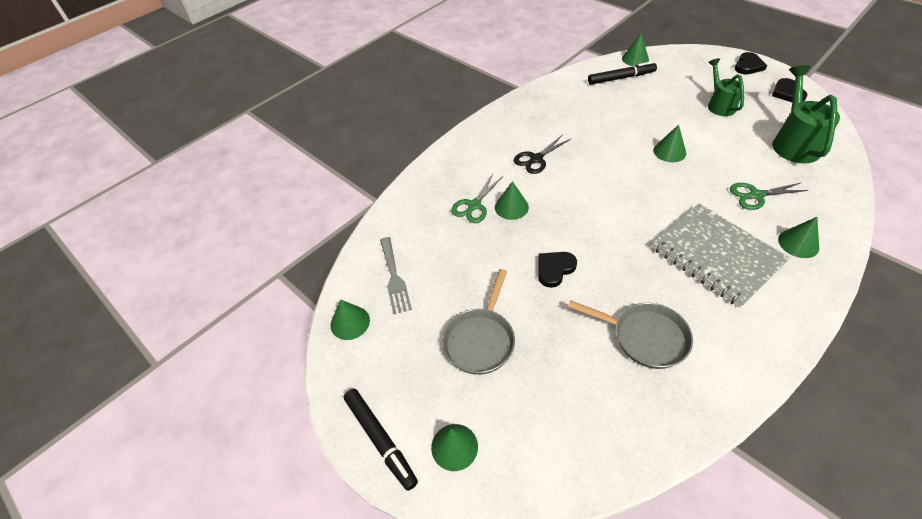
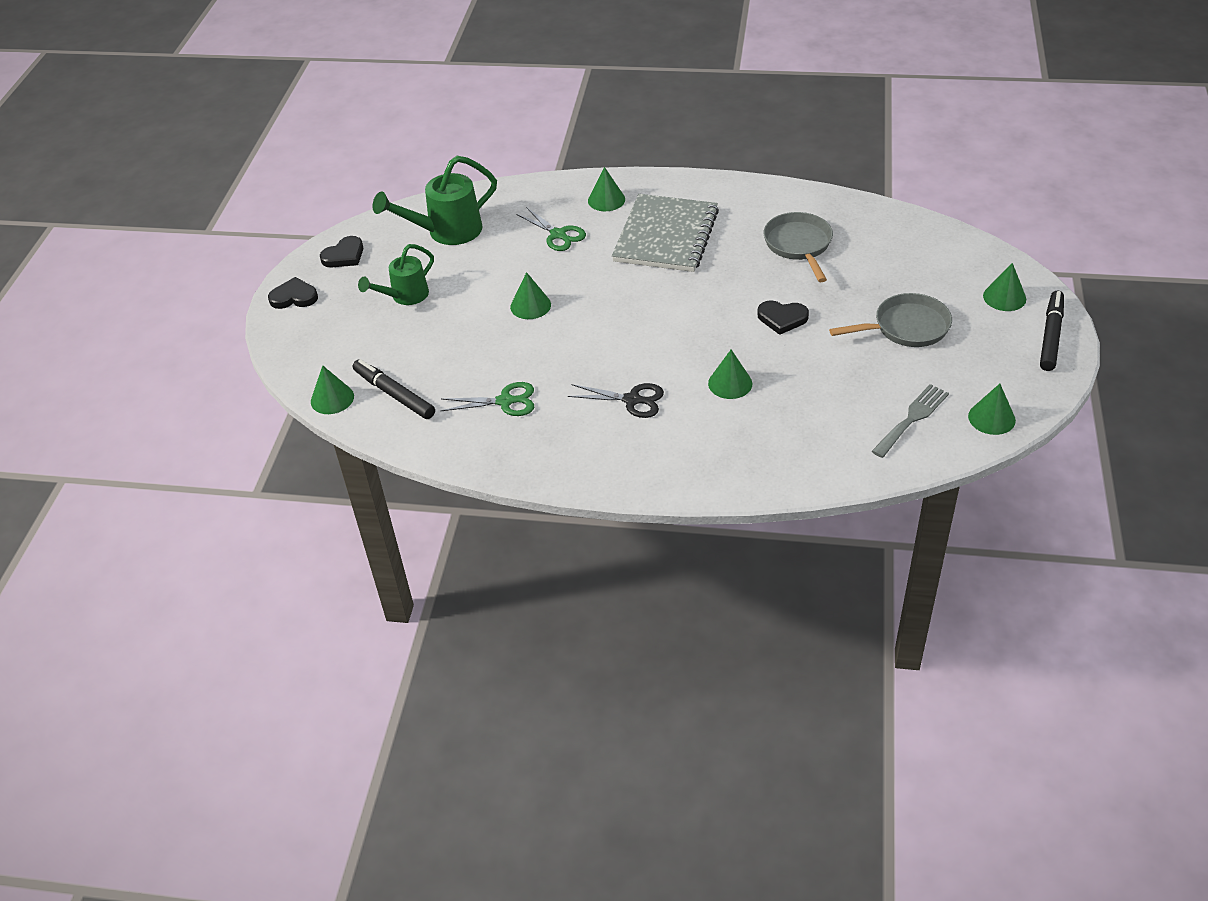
camera: 125 degrees left, 5 degrees down
green scissors [451,174,503,223] -> green scissors moved to [441,382,534,416]

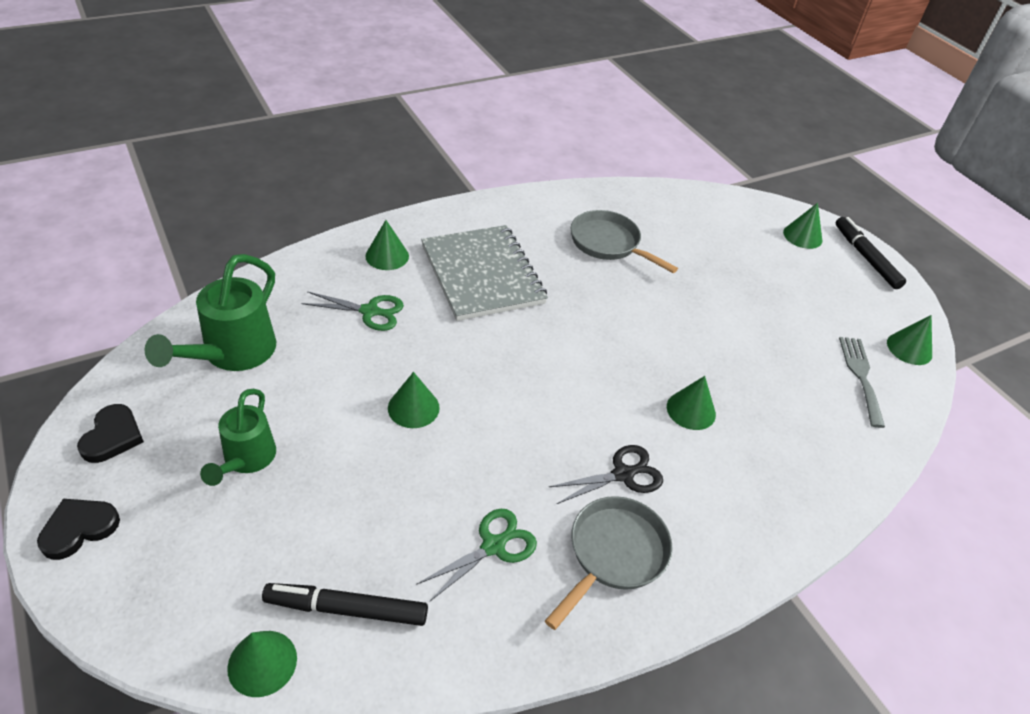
camera: 45 degrees left, 0 degrees up
black heart [757,300,809,335] -> none
grey pan [829,293,952,347] -> grey pan moved to [545,496,673,630]

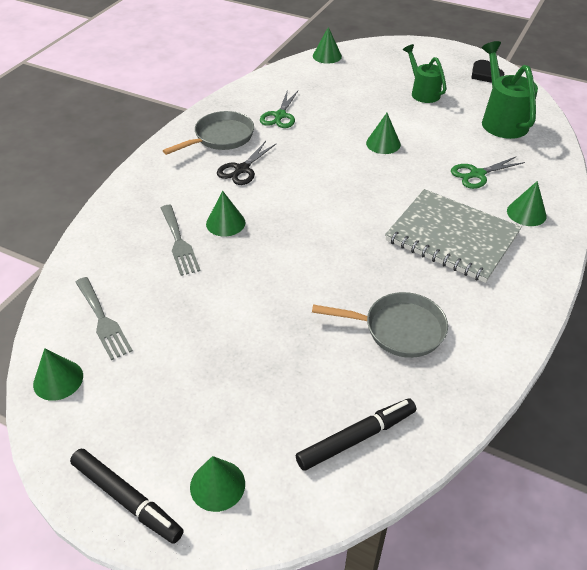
camera: 150 degrees right, 0 degrees up
black heart [37,499,120,560] -> none
black marker [262,583,428,626] -> black marker moved to [296,398,416,471]
grey pan [545,496,673,630] -> grey pan turned 135 degrees counterclockwise [163,111,254,155]
none -> grey fork [161,205,201,276]

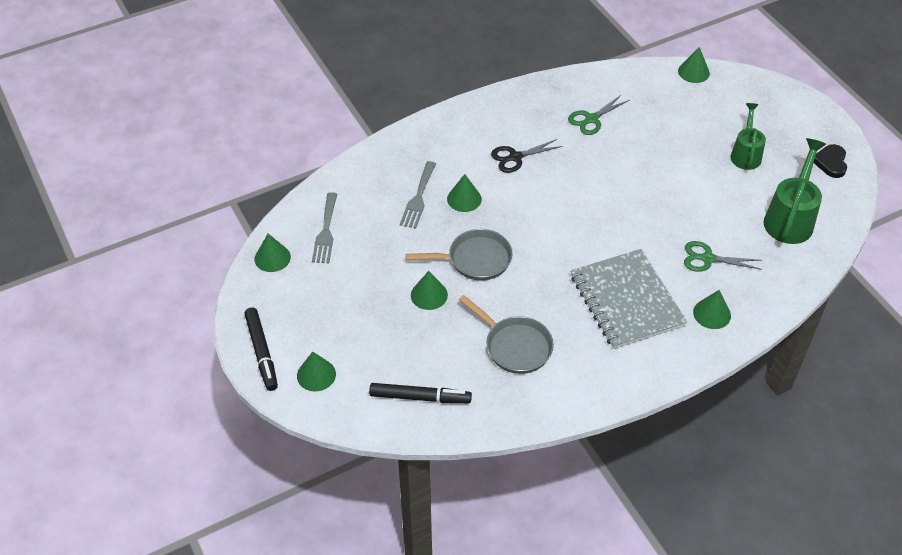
camera: 35 degrees right, 5 degrees up
grey pan [163,111,254,155] -> grey pan moved to [406,229,513,281]
green cone [366,113,401,154] -> green cone moved to [411,271,448,310]

